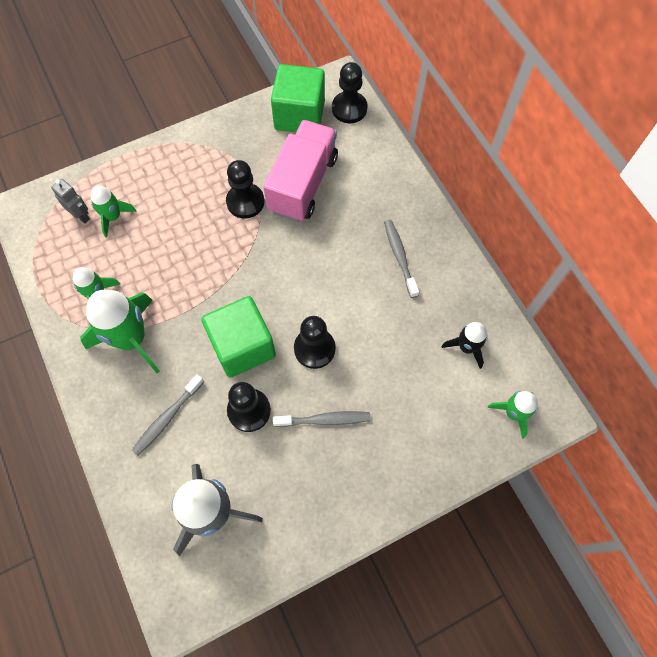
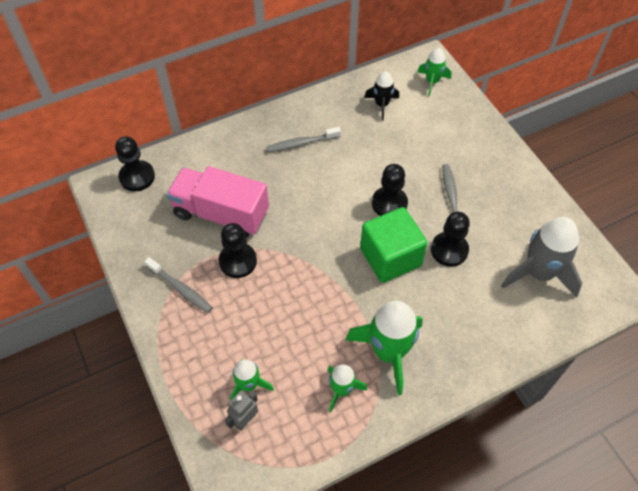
camera: 90 degrees left, 10 degrees down
grey toothbrush [132,374,204,455] -> grey toothbrush moved to [144,257,213,313]
green cube [271,64,325,132] -> none

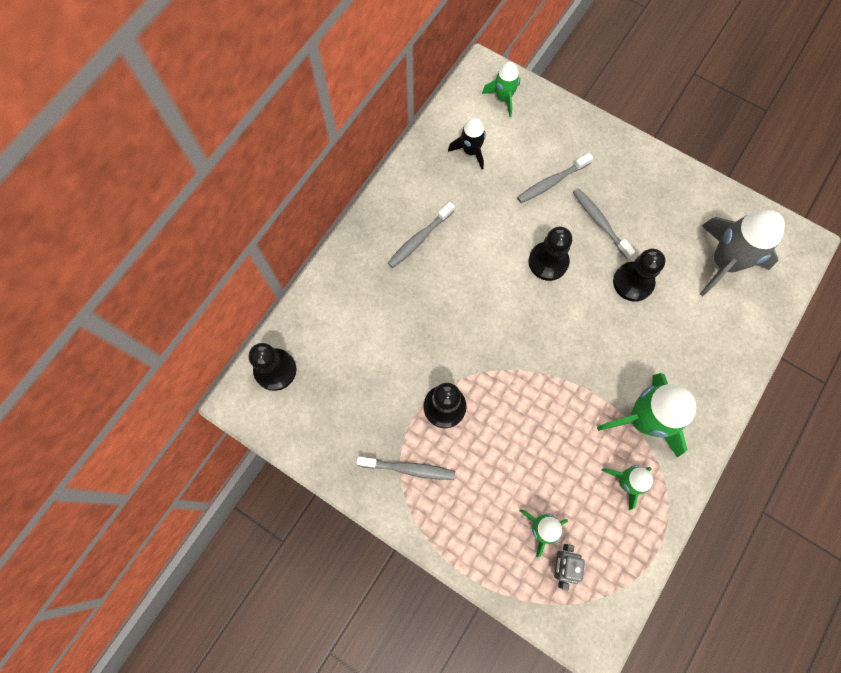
camera: 30 degrees left, 15 degrees up
pink truck [166,166,269,238] -> none
green cube [360,207,427,283] -> none
none -> grey toothbrush [517,153,593,203]

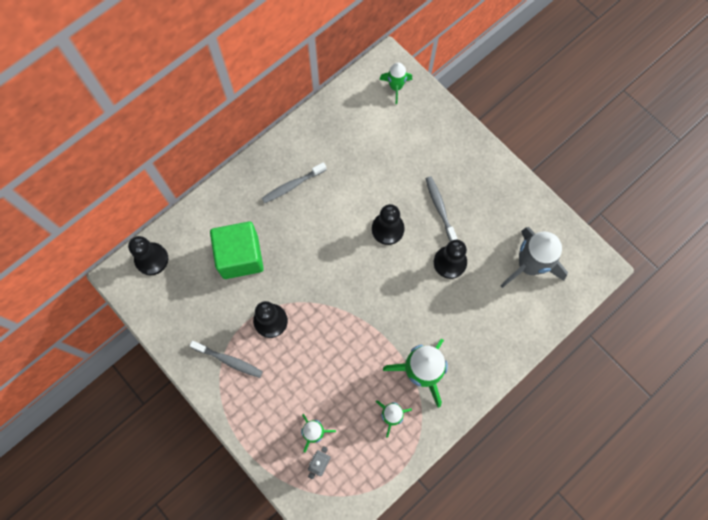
camera: 15 degrees right, 0 degrees up
black rocket [448,118,486,169] -> none
grey toothbrush [517,153,593,203] -> none
none -> green cube [210,222,264,279]

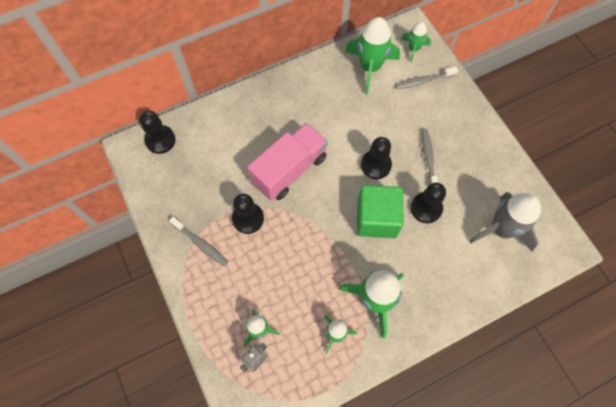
camera: 15 degrees right, 5 degrees down
green cube [210,222,264,279] -> green cube moved to [357,185,403,238]
grey toothbrush [262,162,326,203] -> grey toothbrush moved to [395,67,458,89]
none -> pink truck [247,123,328,201]
none -> green rocket [345,17,400,94]

